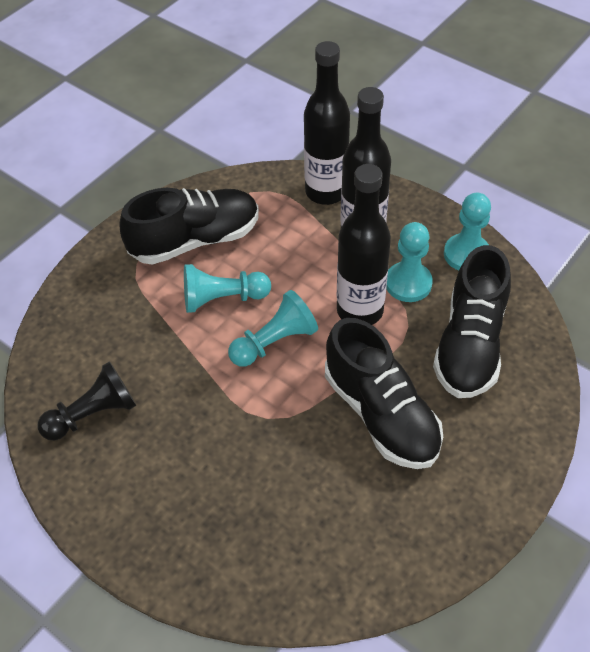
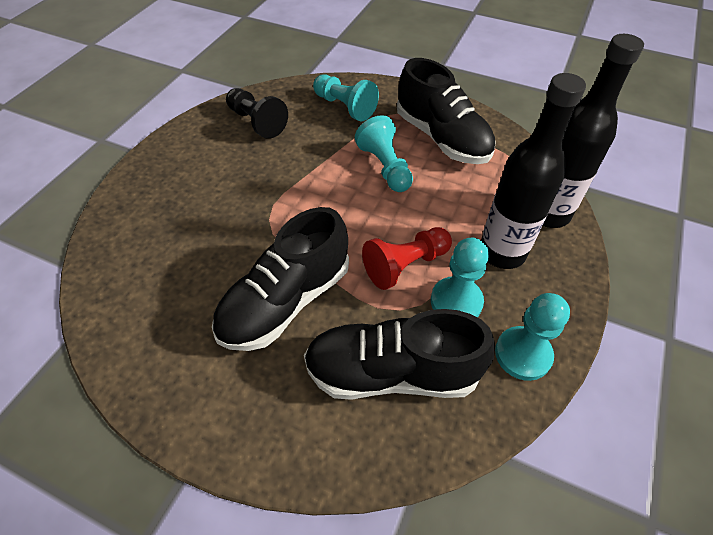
camera: 75 degrees right, 0 degrees up
turquoise pawn [228,290,318,367] -> turquoise pawn moved to [313,74,379,121]
black bottle [337,164,391,325] -> red pawn [362,227,452,290]

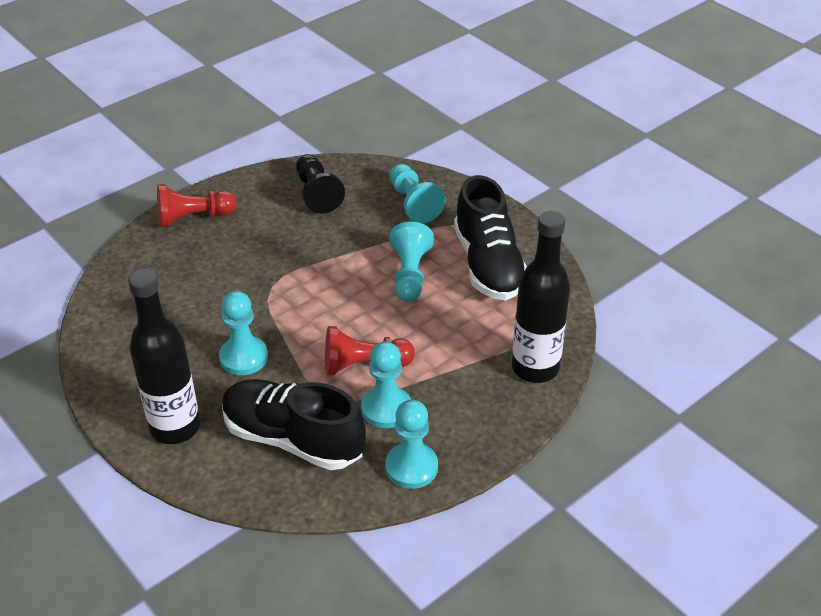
camera: 25 degrees right, 10 degrees down
black shoe [212,207,349,351] -> turquoise pawn [219,291,268,375]
black bottle [481,73,586,269] -> black bottle moved to [128,269,200,444]
none -> red pawn [157,184,237,228]

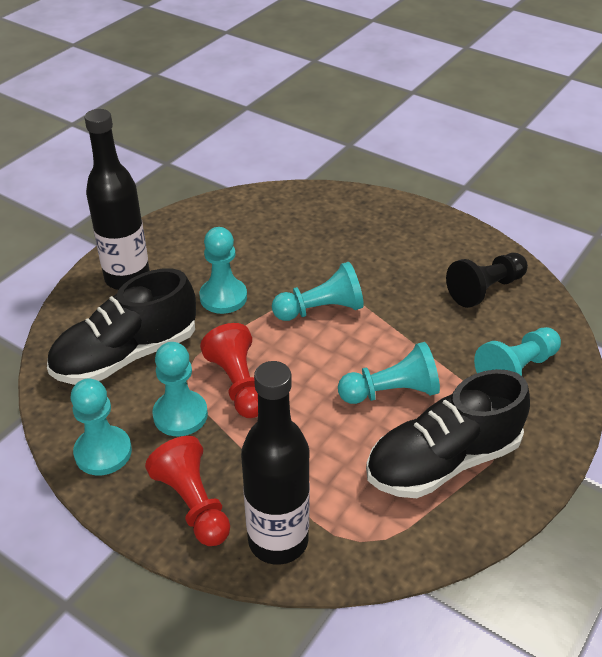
camera: 75 degrees right, 0 degrees up
red pawn [157,184,237,228] -> red pawn moved to [145,436,230,546]
black shoe [222,379,366,470] -> black shoe turned 135 degrees counterclockwise [47,268,196,385]
none -> turquoise pawn [272,262,364,321]

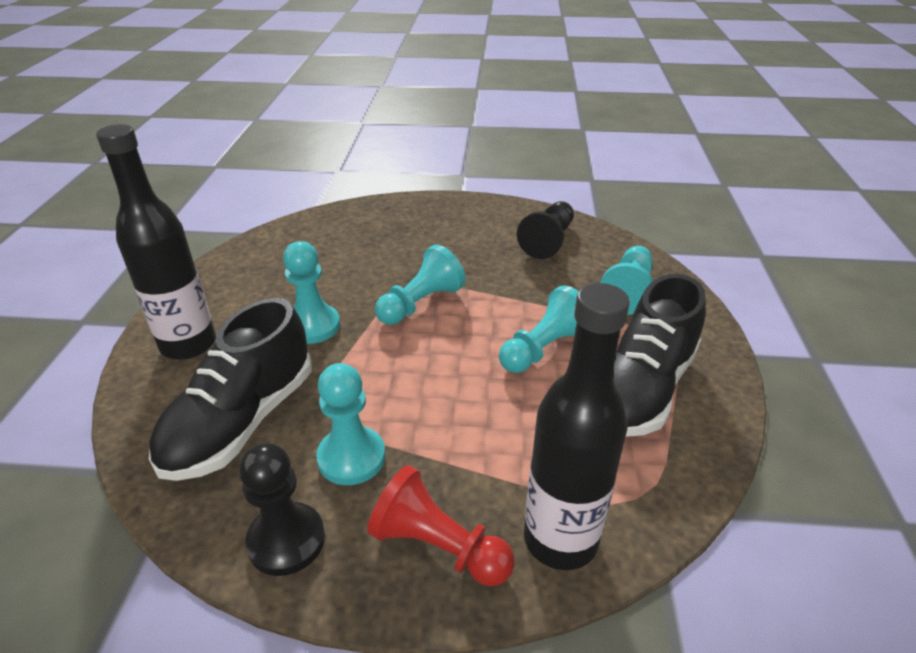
camera: 30 degrees left, 5 degrees down
turquoise pawn [71,379,132,475] -> black pawn [239,443,325,576]
red pawn [200,323,258,418] -> none

